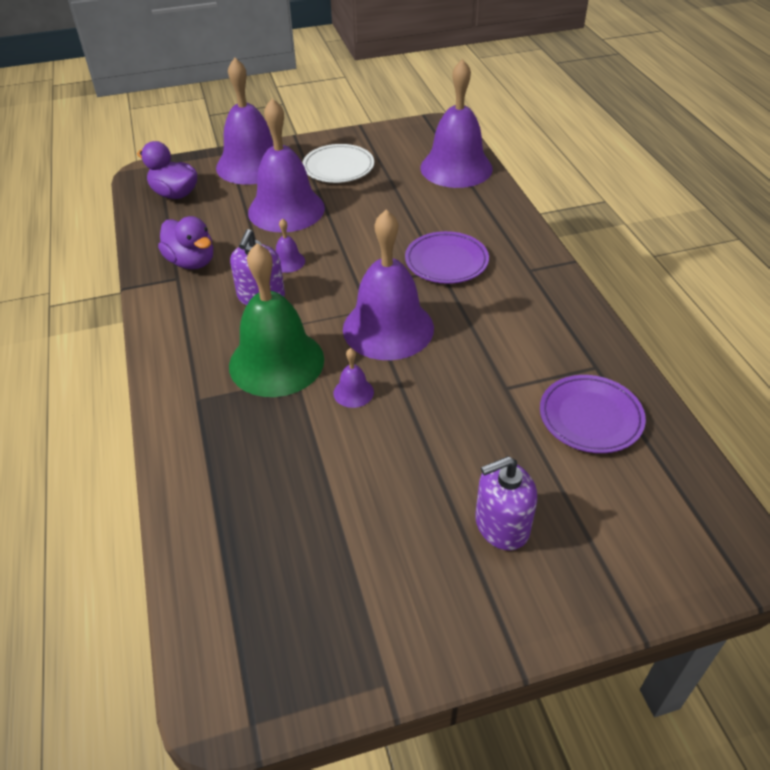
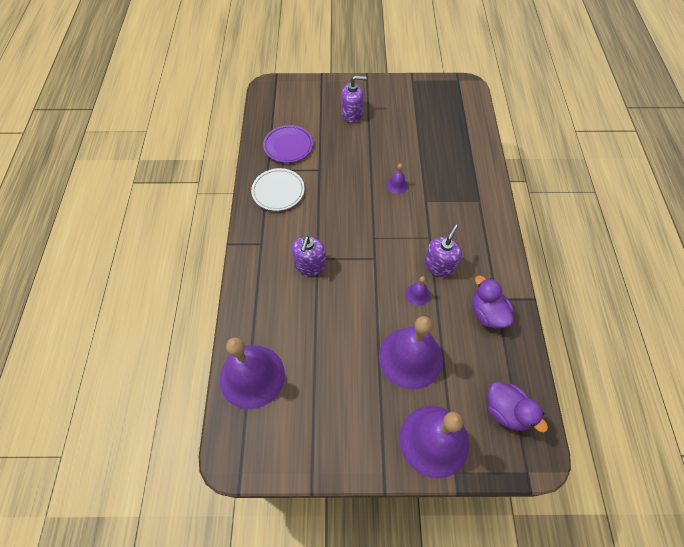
camera: 165 degrees left, 15 degrees up
green bell [229,243,324,397] -> none
white plate [302,144,374,183] -> white plate moved to [251,168,305,211]
purple bell [343,210,434,360] -> none
purple plate [405,231,489,284] -> purple soap dispenser [292,236,326,276]

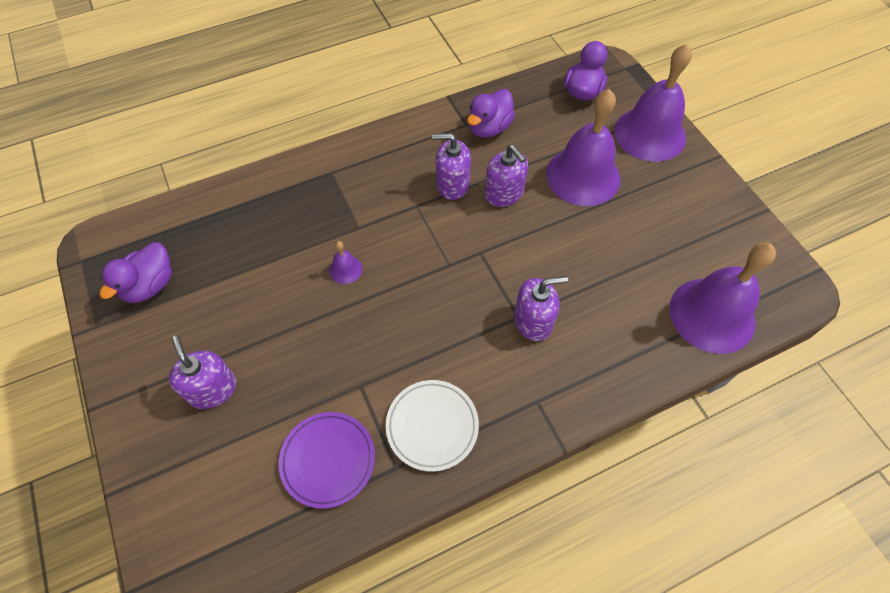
camera: 115 degrees left, 0 degrees up
purple bell [405,276,430,306] -> purple soap dispenser [485,145,528,207]
none -> purple duck [100,242,172,303]

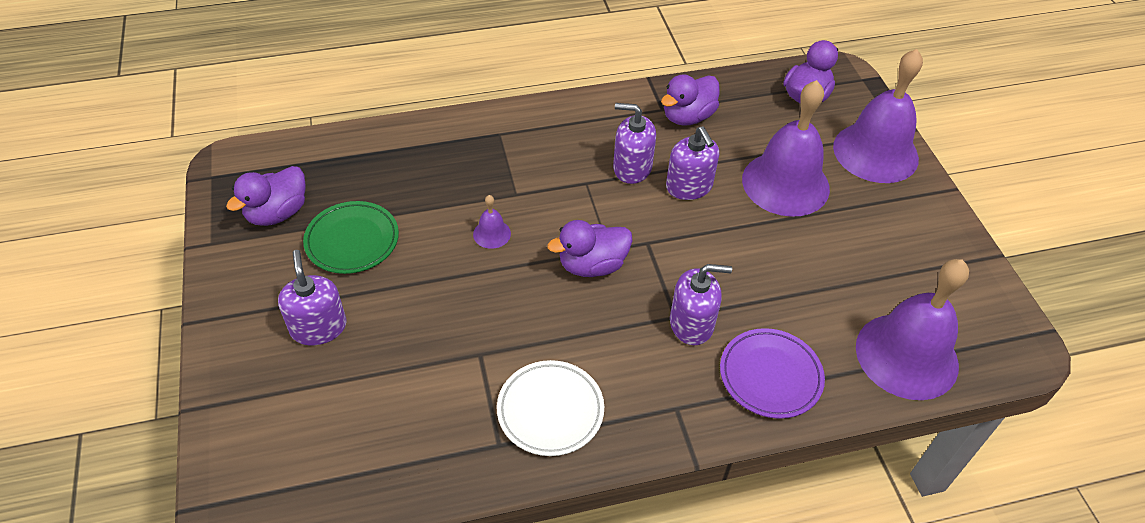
camera: 10 degrees right, 10 degrees down
purple plate [279,412,375,509] -> purple plate moved to [720,328,825,419]
none -> green plate [303,201,399,274]
none -> purple duck [547,220,633,277]

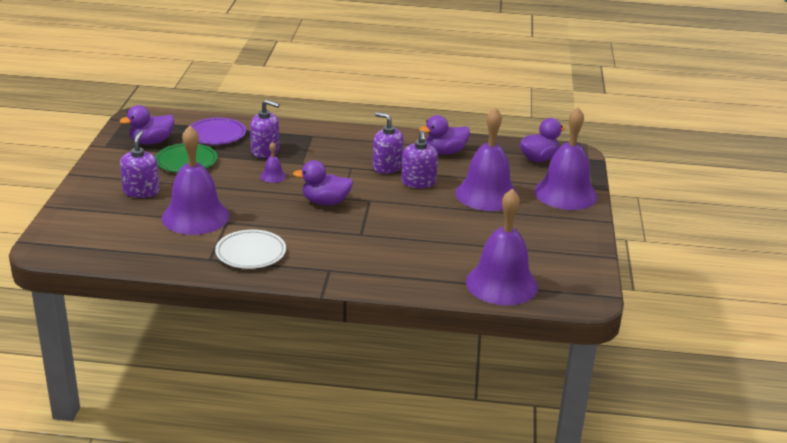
camera: 20 degrees right, 20 degrees down
purple soap dispenser [670,264,732,345] -> purple soap dispenser moved to [250,99,280,158]
purple plate [720,328,825,419] -> purple plate moved to [190,118,246,145]
none -> purple bell [162,126,230,235]

